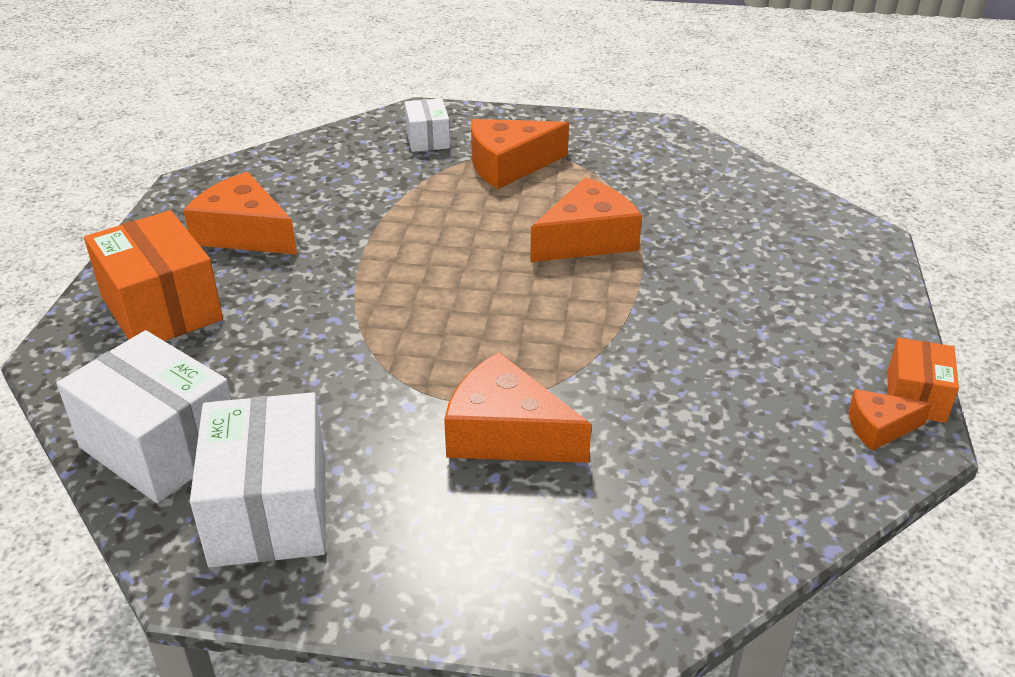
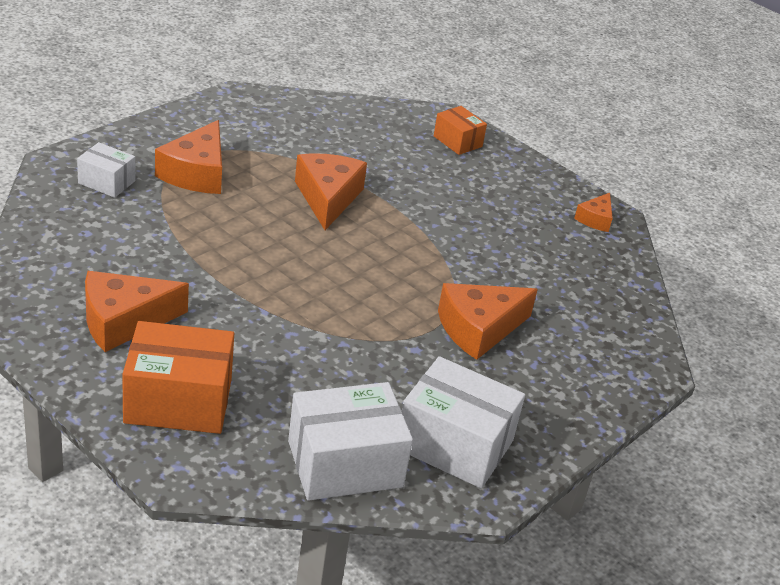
camera: 60 degrees left, 0 degrees up
orange box [887,338,959,423] -> orange box moved to [434,106,487,155]

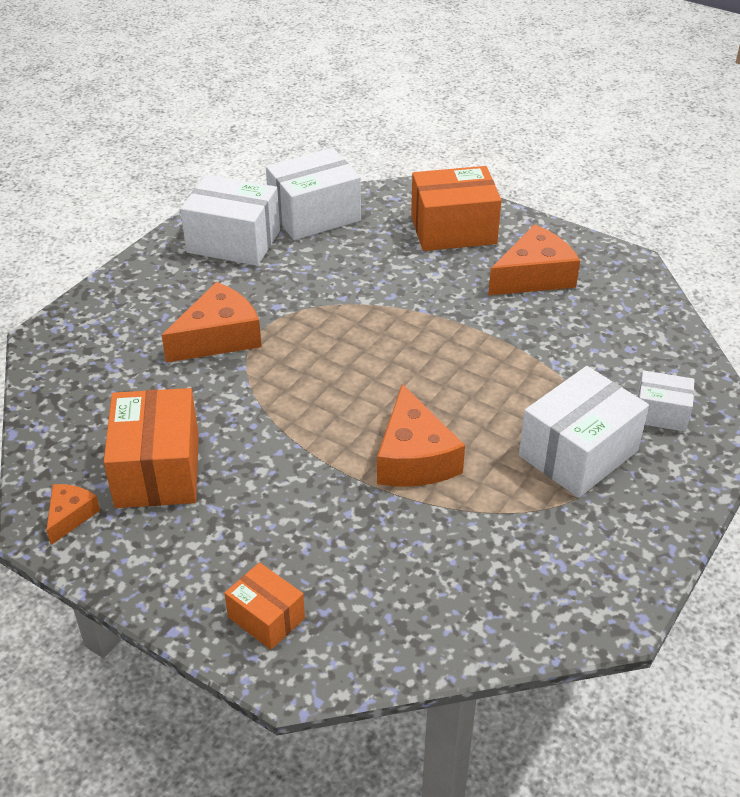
camera: 175 degrees right, 5 degrees up
orange cheese [155,120,222,194] -> white box [519,366,649,498]
none -> orange box [104,388,199,508]

